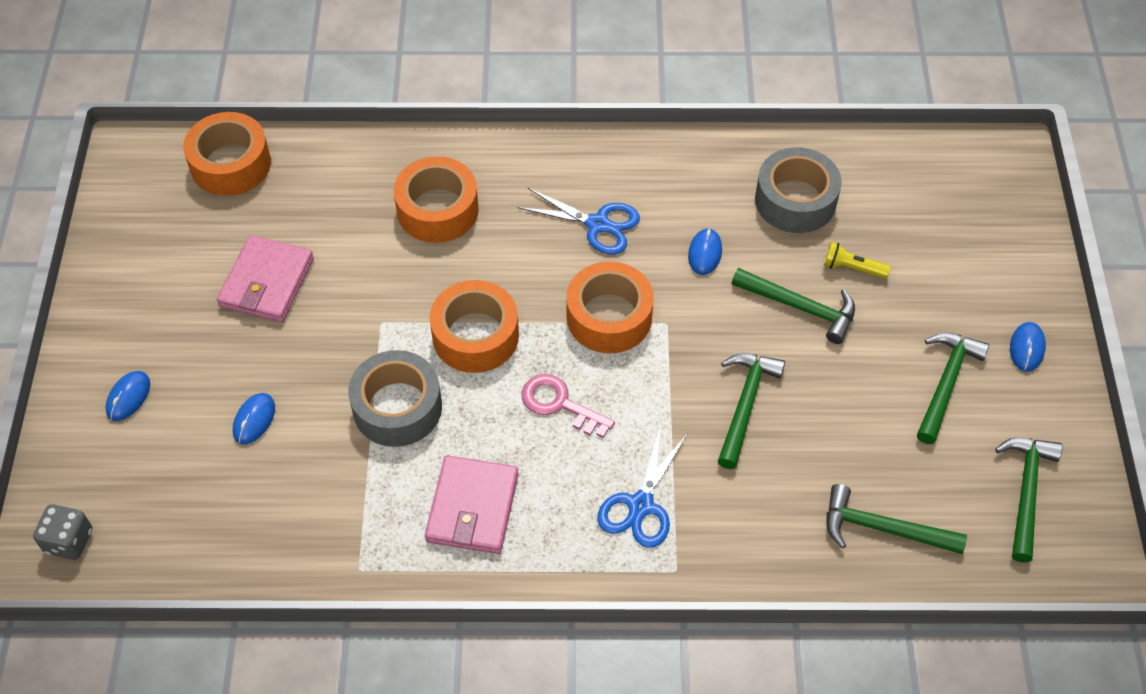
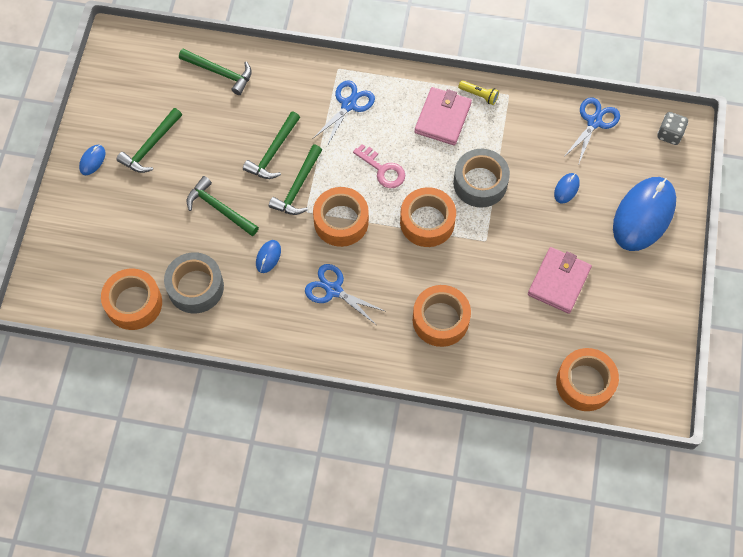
camera: 170 degrees left, 10 degrees up
blue mouse [105,371,150,421] -> blue mouse [613,177,676,251], size x2.42
yellow flashlight [824,242,891,279] -> yellow flashlight moved to [458,80,499,105]
green hammer [995,438,1063,563] -> green hammer moved to [269,145,322,215]
none -> orange tape [101,268,162,330]
none -> blue scissors [563,97,620,163]

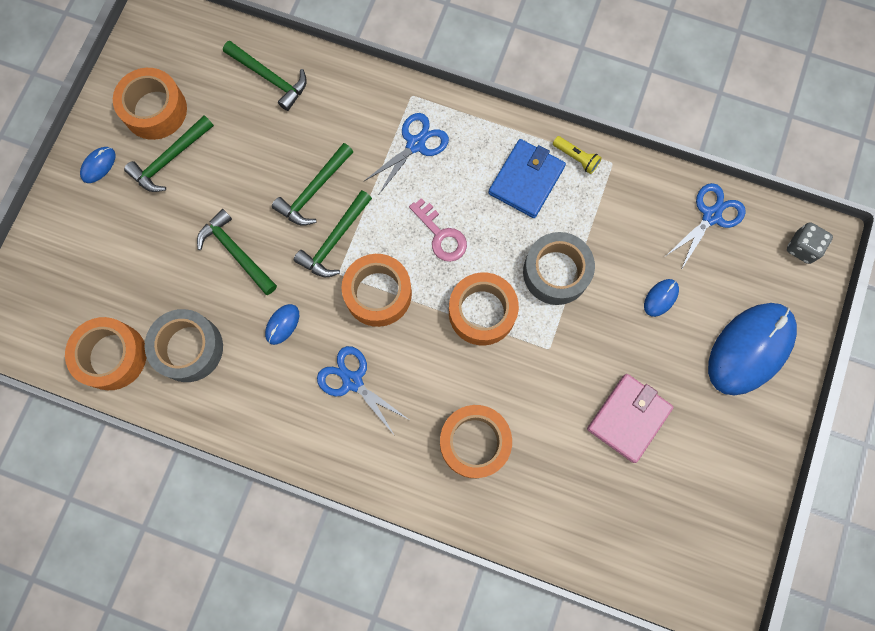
camera: 10 degrees right, 10 degrees up
pink wallet [414,87,472,145] -> blue wallet [488,139,566,218]
orange tape [556,348,619,411] -> orange tape moved to [113,68,187,140]

